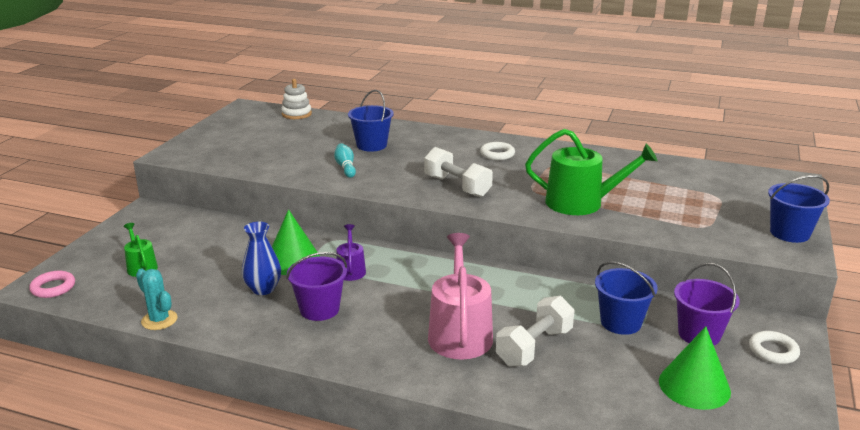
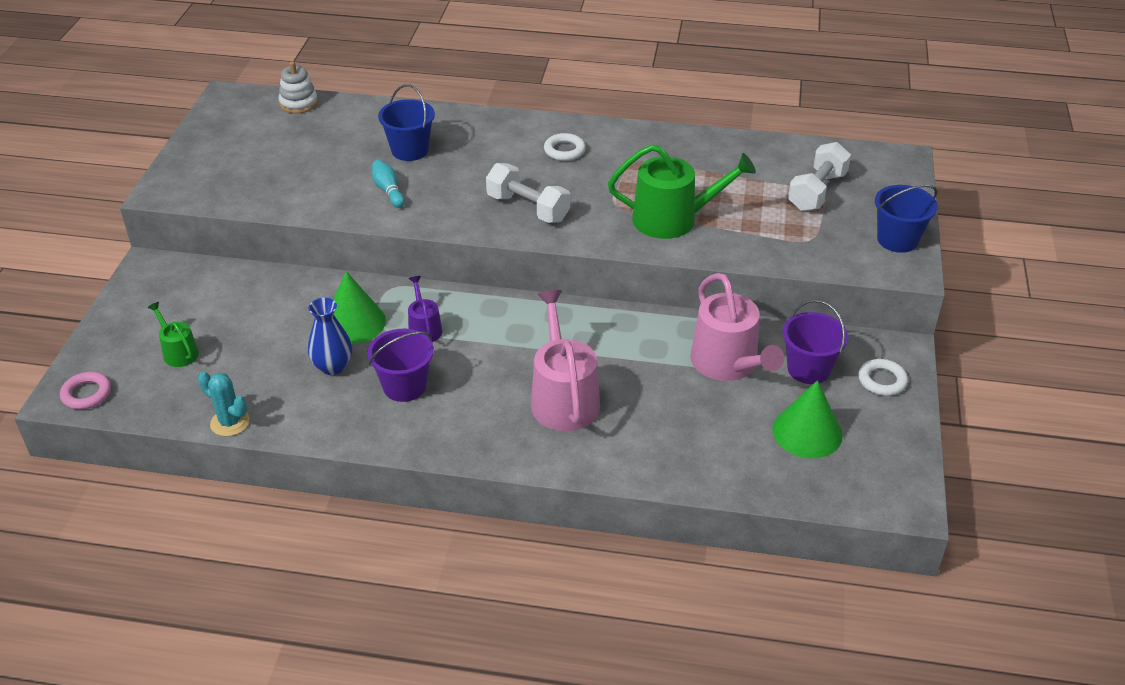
camera: 10 degrees left, 15 degrees up
white dumbbell [496,296,574,366] -> white dumbbell moved to [788,142,851,211]
blue bucket [595,262,658,335] -> pink watering can [690,273,784,381]

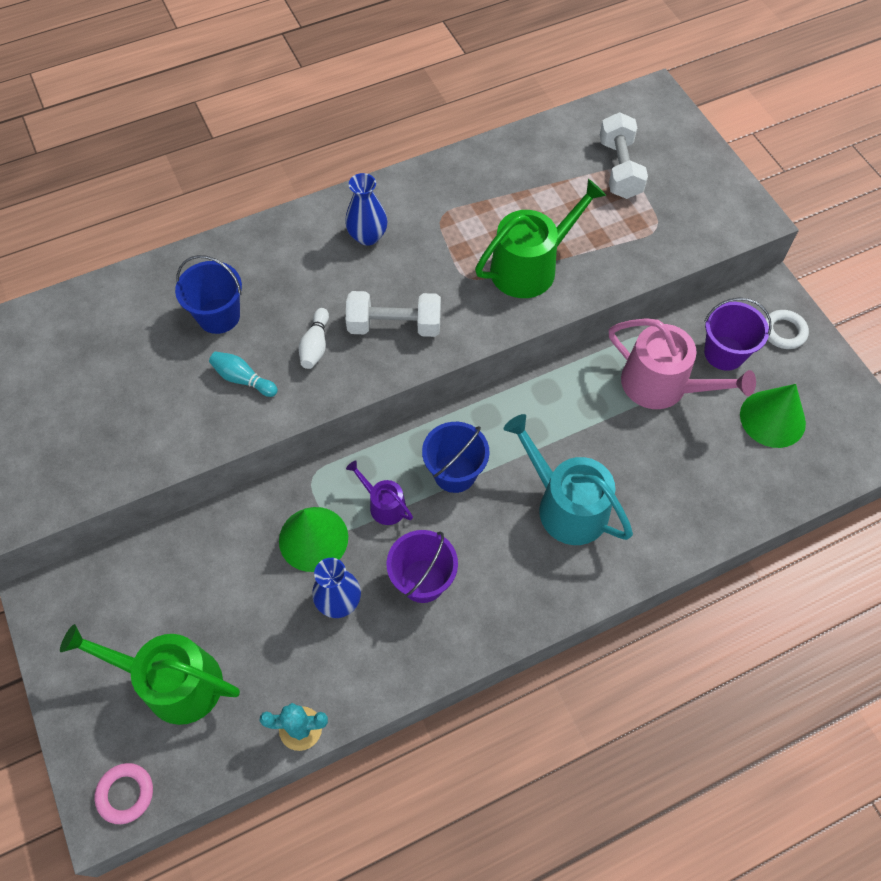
camera: 35 degrees left, 20 degrees up
green watering can [147,302,199,367] -> green watering can [60,624,240,725], size x1.92
white stacking toy [279,61,318,114] -> none
pink watering can [531,290,600,431] -> turquoise watering can [504,414,633,545]
white ring [544,133,586,161] -> blue vase [345,173,387,246]
blue bucket [875,185,938,253] -> blue bucket moved to [422,422,490,493]
none -> white bowling pin [299,308,329,369]

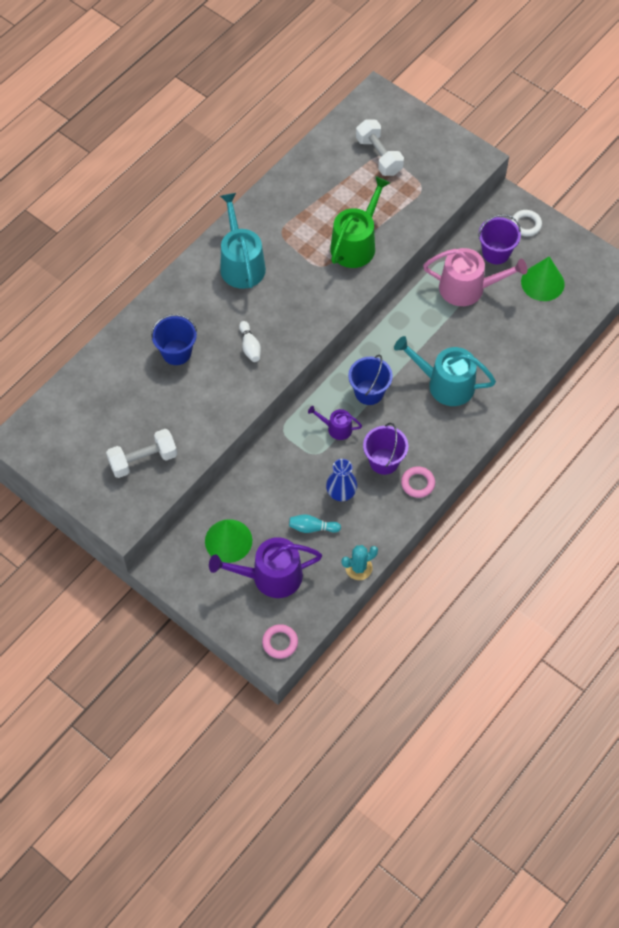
camera: 25 degrees left, 0 degrees up
green watering can [60,624,240,725] -> purple watering can [209,537,322,598]
turquoise bowling pin [209,352,278,397] -> turquoise bowling pin moved to [289,514,341,533]
green cone [279,507,348,572] -> green cone moved to [205,519,252,563]
blue vase [345,173,387,246] -> turquoise watering can [220,193,266,289]
white dumbbell [346,291,441,337] -> white dumbbell moved to [106,429,177,478]
none -> pink ring [401,466,435,498]

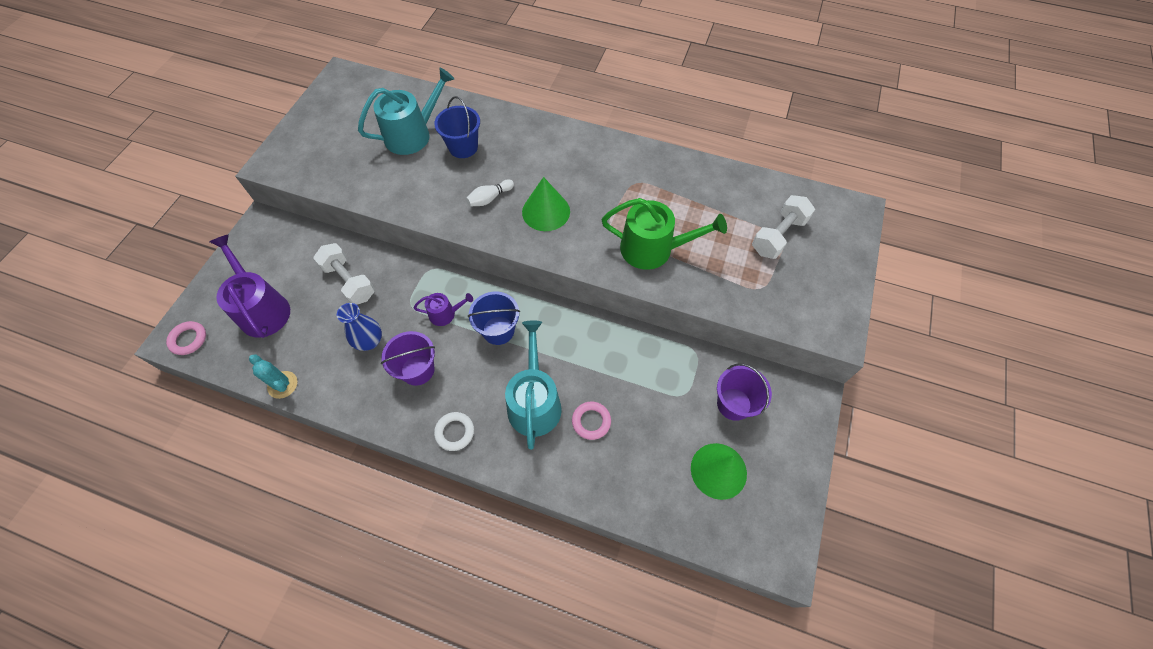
camera: 70 degrees right, 0 degrees up
white dumbbell [106,429,177,478] -> white dumbbell moved to [313,243,375,305]
green cone [205,519,252,563] -> green cone moved to [522,177,570,231]
turquoise watering can [220,193,266,289] -> turquoise watering can moved to [358,68,454,155]
turquoise bowling pin [289,514,341,533] -> none
purple watering can [308,406,362,440] -> purple watering can turned 90 degrees clockwise [414,293,473,326]
pink ring [401,466,435,498] -> pink ring moved to [572,401,611,440]
pink watering can [423,248,527,306] -> none
white ring [511,210,542,236] -> white ring moved to [434,412,474,451]

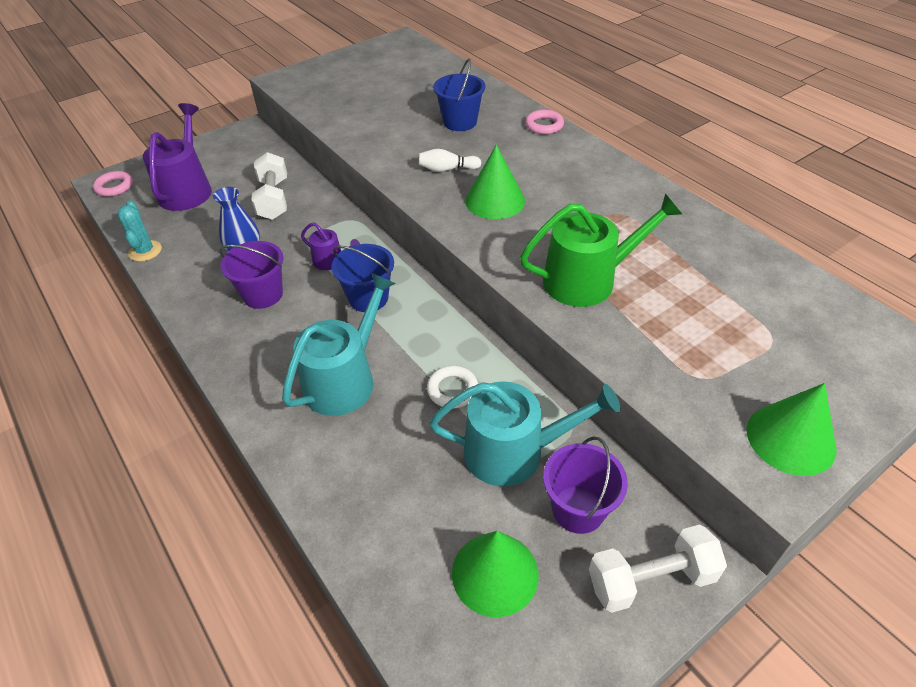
camera: 35 degrees right, 15 degrees down
turquoise watering can [358,68,454,155] -> turquoise watering can moved to [429,382,620,487]
white ring [434,412,474,451] -> white ring moved to [427,366,478,408]
pink ring [572,401,611,440] -> pink ring moved to [525,110,564,134]
green watering can [602,198,727,270] -> green watering can turned 60 degrees counterclockwise [520,193,682,307]
white dumbbell [752,195,815,259] -> white dumbbell moved to [589,525,727,613]
none -> green cone [747,383,837,476]

